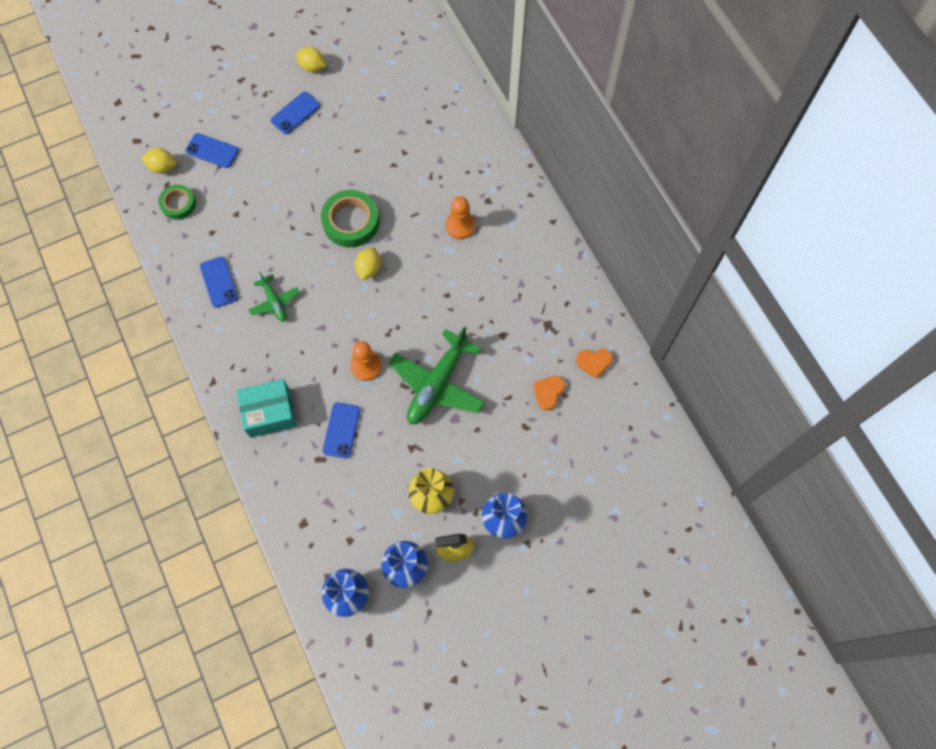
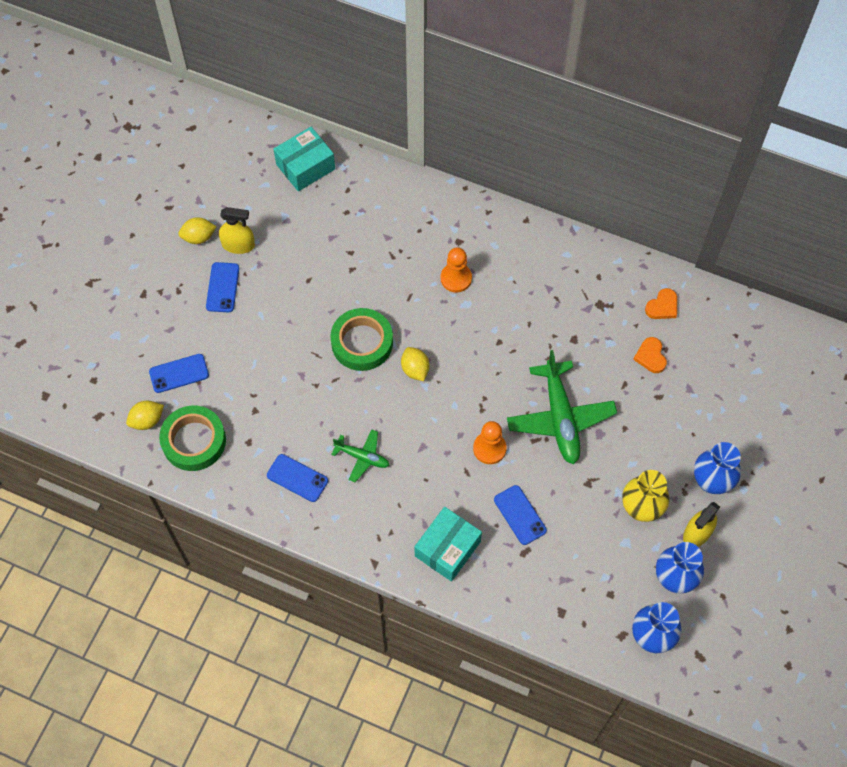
camera: 40 degrees left, 5 degrees down
green tape [158,185,196,220] -> green tape [159,406,226,471], size x1.62
none -> yellow spray bottle [219,207,255,254]
none -> turquoise box [274,127,335,191]

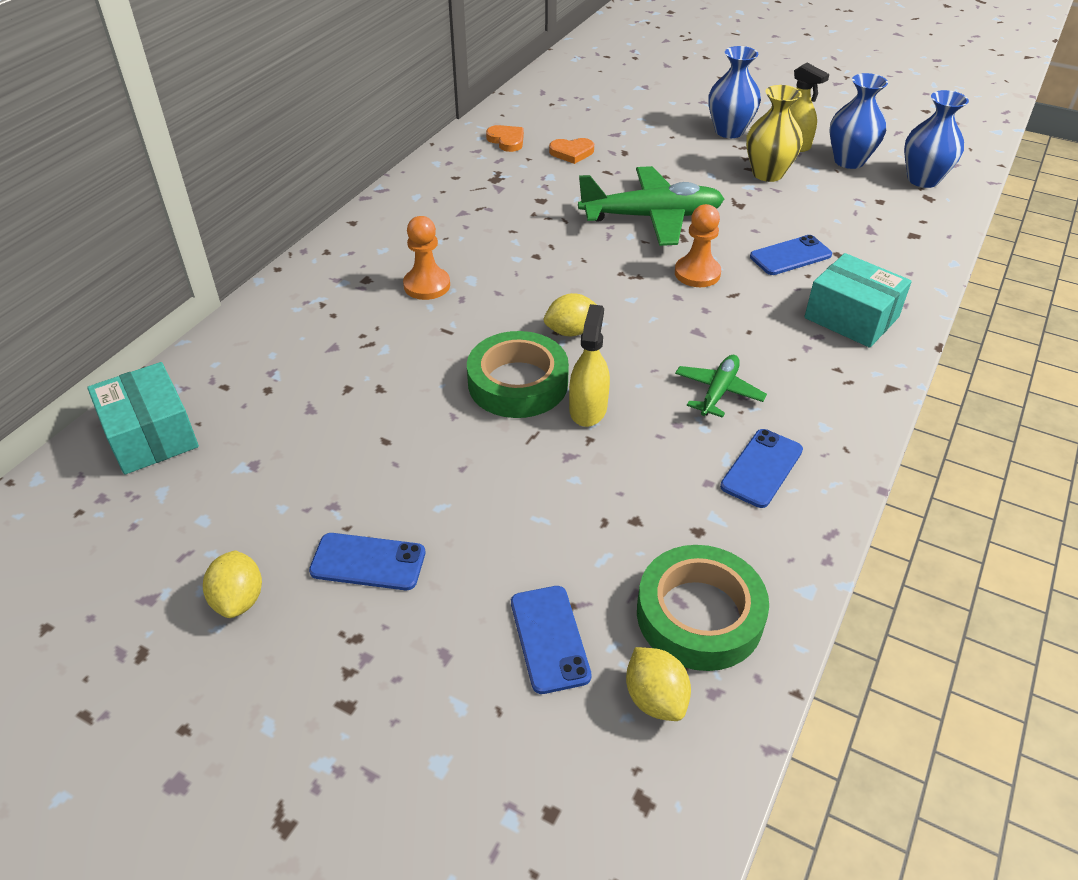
camera: 85 degrees left, 20 degrees down
yellow spray bottle [219,207,255,254] -> yellow spray bottle moved to [569,304,610,427]

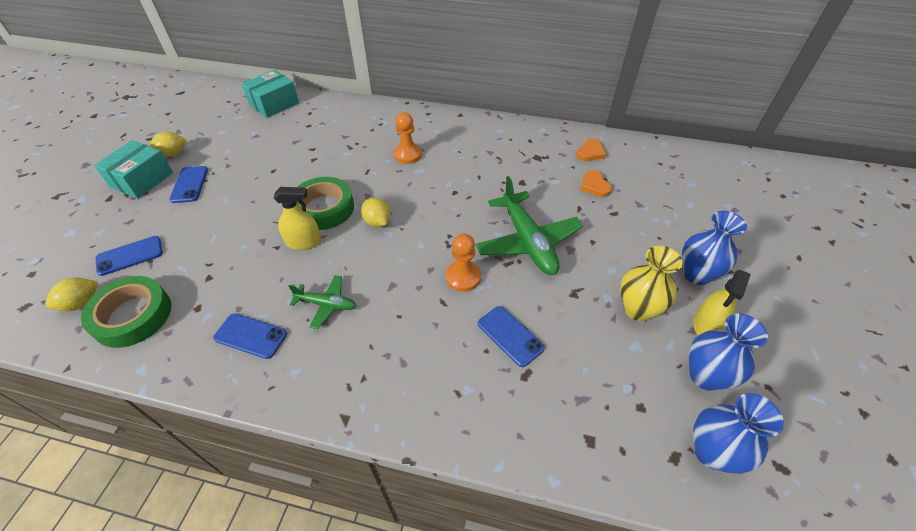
camera: 75 degrees right, 5 degrees up
turquoise box [804,253,912,348] -> turquoise box moved to [94,140,173,199]

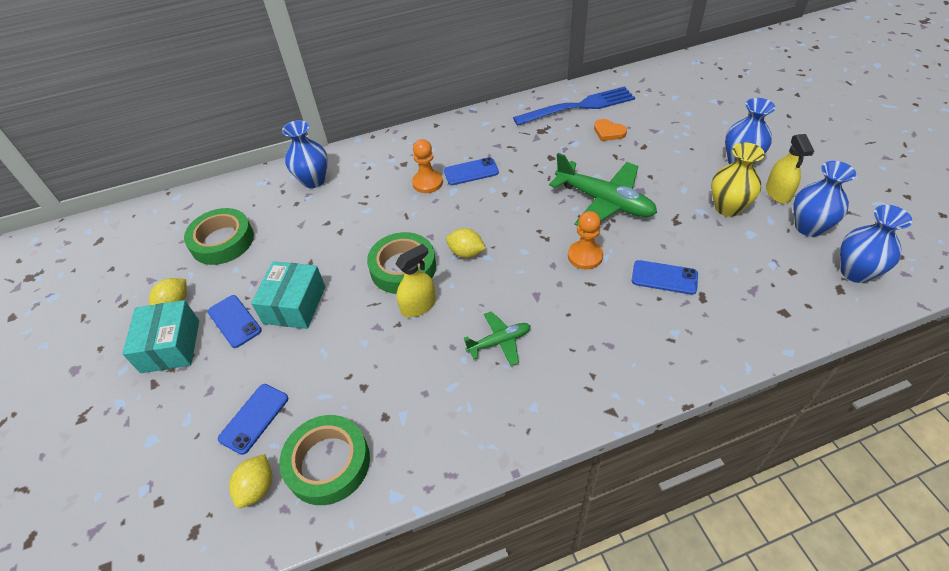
camera: 30 degrees left, 0 degrees up
blue phone [213,313,287,359] -> blue phone moved to [444,157,499,185]
turquoise box [242,70,299,118] -> turquoise box moved to [251,261,325,329]
orange heart [576,138,606,161] -> blue fork [513,86,635,126]
none -> green tape [184,208,254,265]
none -> blue vase [282,120,328,188]

